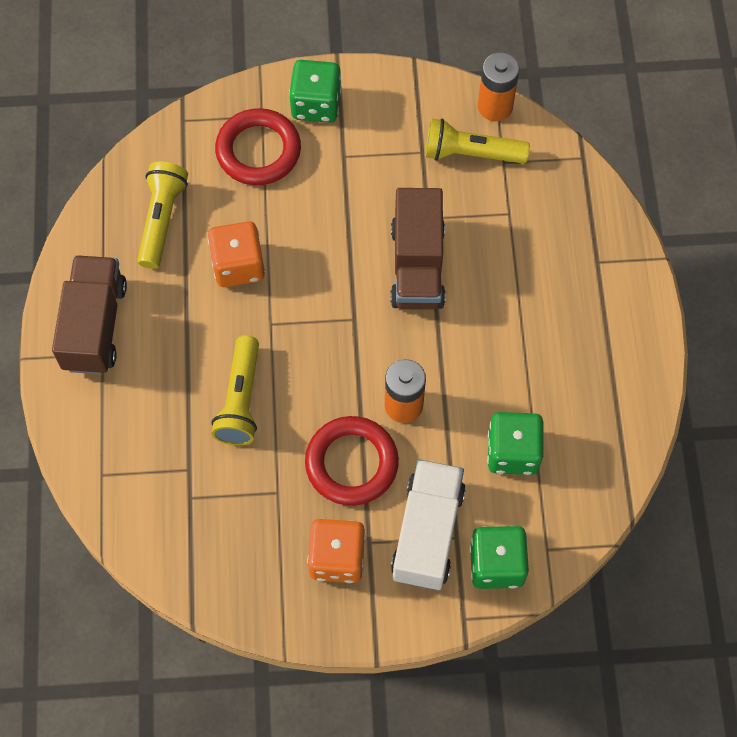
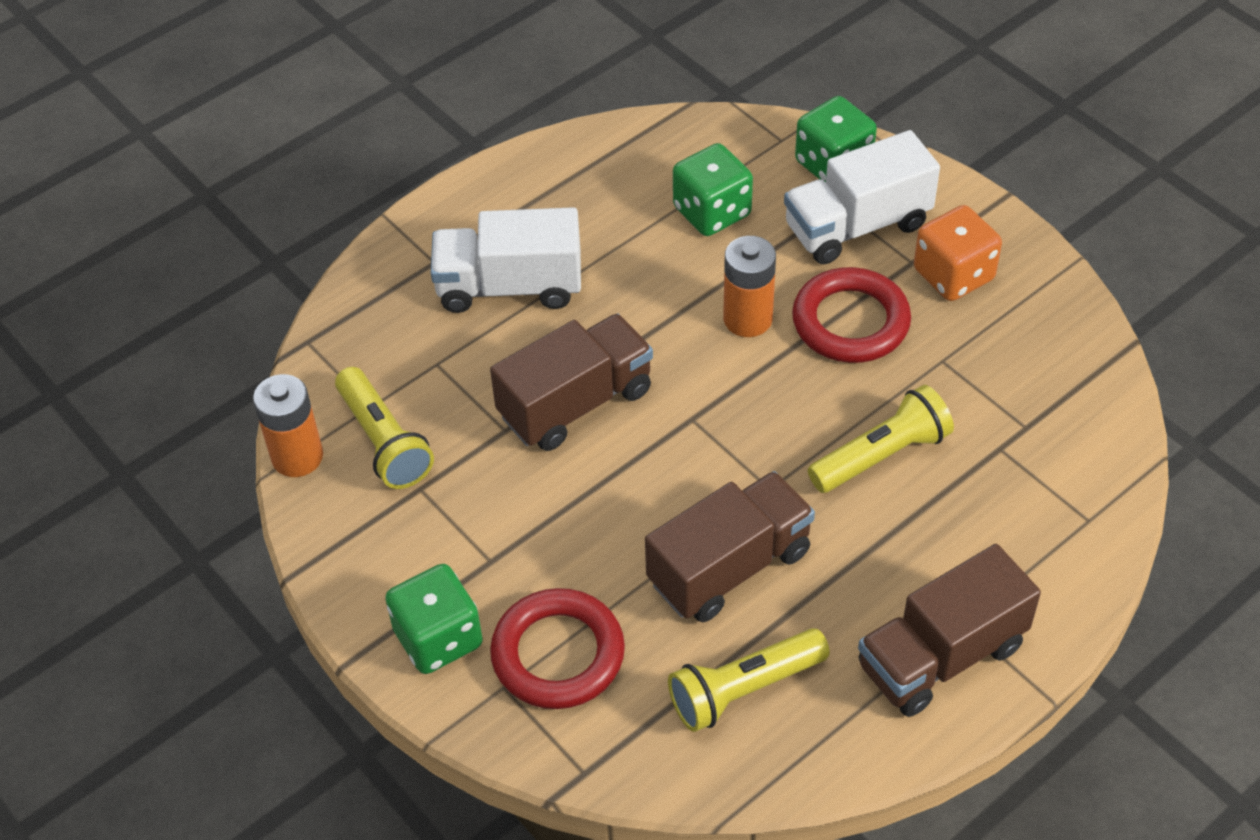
camera: 125 degrees left, 15 degrees down
orange dice [208,221,265,287] -> brown truck [645,471,815,622]
none -> white truck [431,207,581,313]

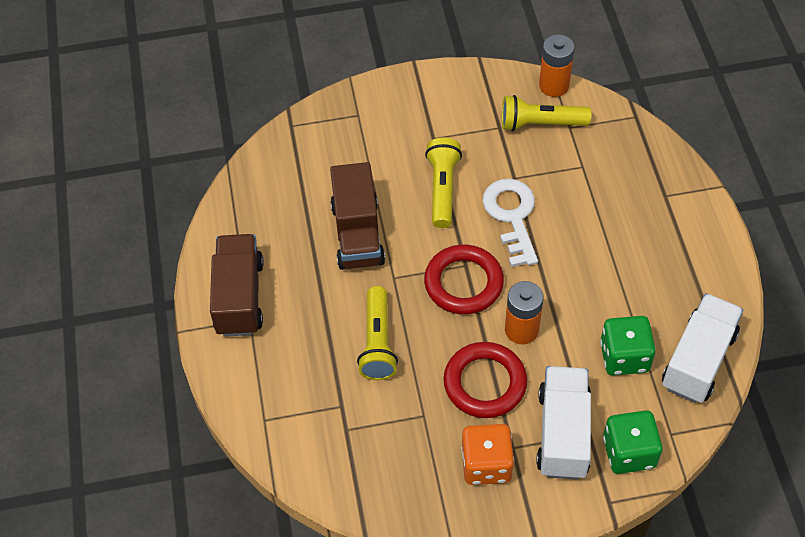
camera: 120 degrees right, 5 degrees up
green dice [385,564,483,674] -> none
white truck [431,207,581,313] -> white truck moved to [662,293,743,403]
brown truck [490,313,653,451] -> white key [483,179,538,267]
red ring [490,588,625,709] -> red ring moved to [424,245,504,315]
yellow flashlight [668,628,830,732] -> yellow flashlight moved to [425,138,462,228]

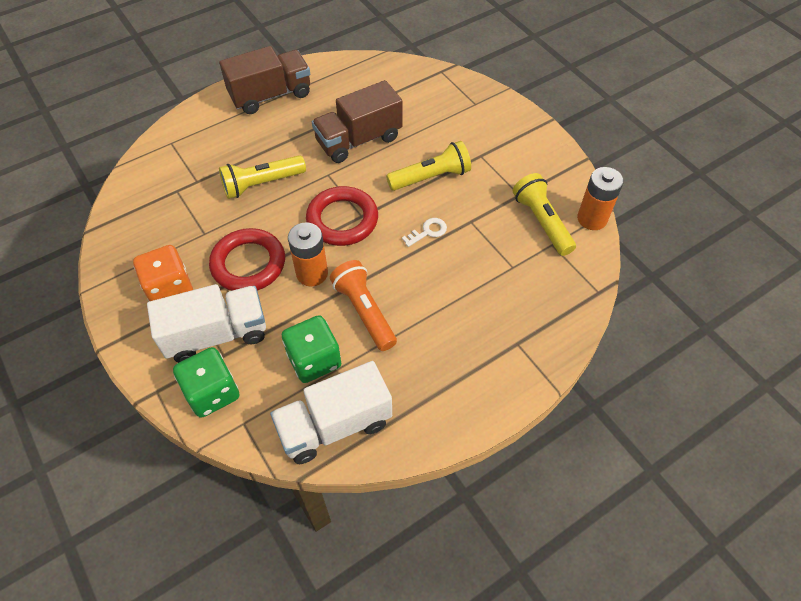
camera: 65 degrees right, 0 degrees up
white key [483,179,538,267] -> white key [402,218,447,247], size x0.48
white truck [662,293,743,403] -> white truck turned 150 degrees clockwise [270,361,392,464]
none -> orange flashlight [330,260,397,351]

